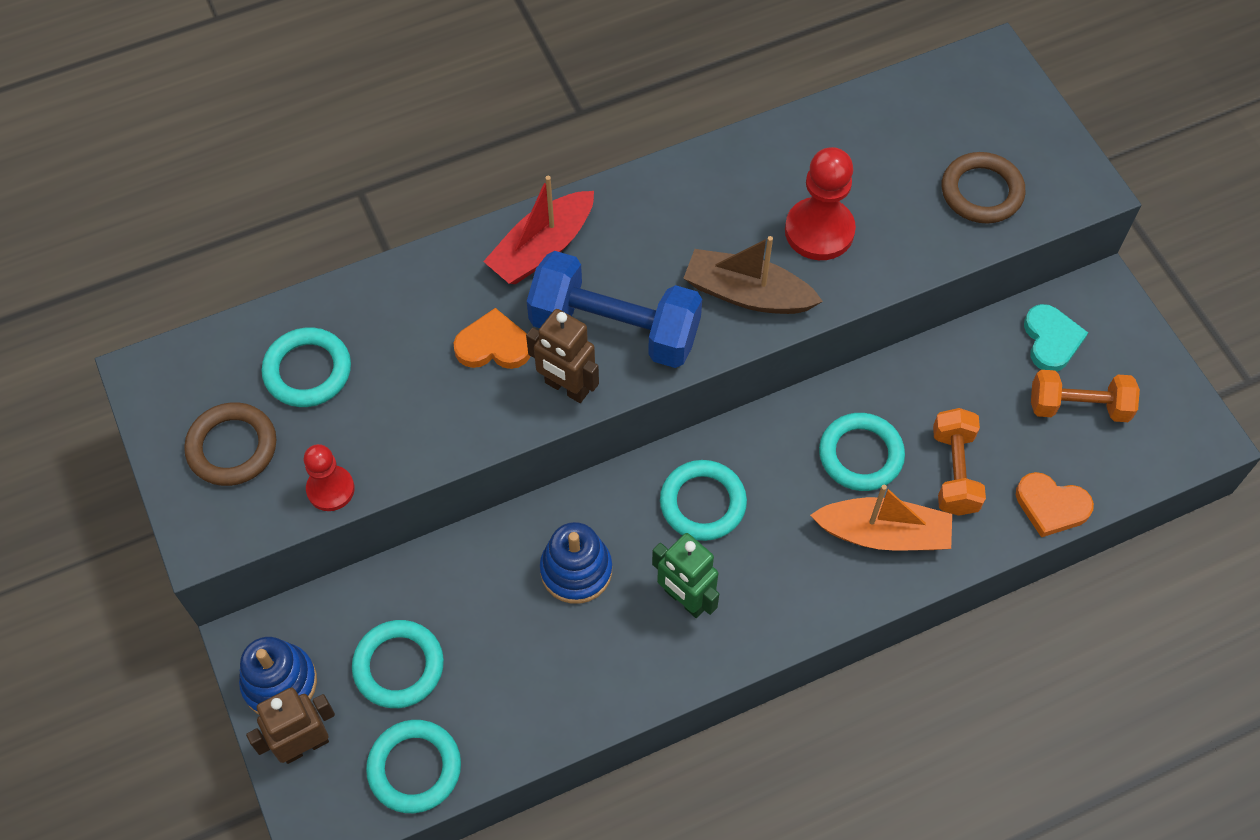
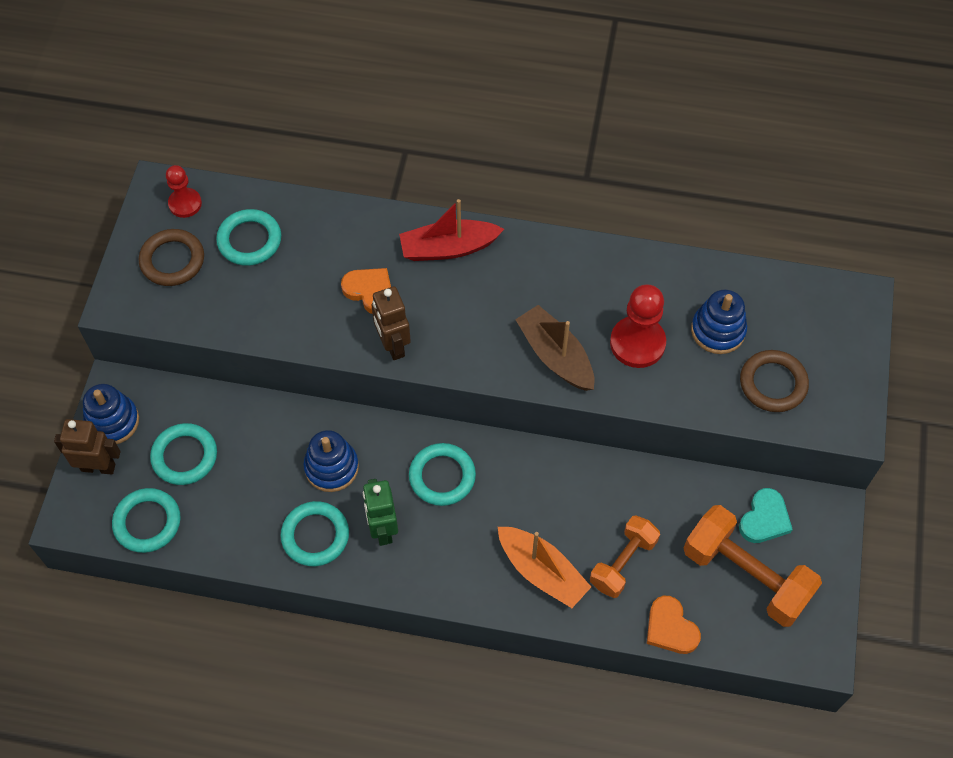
camera: 35 degrees right, 0 degrees up
red pawn [304,444,355,511] -> red pawn moved to [166,165,202,218]
blue dumbbell [527,251,702,368] -> none
turquoise ring [819,413,905,491] -> turquoise ring moved to [281,501,349,566]
orange dumbbell [1031,370,1140,422] -> orange dumbbell [684,505,822,627], size x1.60
none -> blue stacking toy [691,289,747,354]

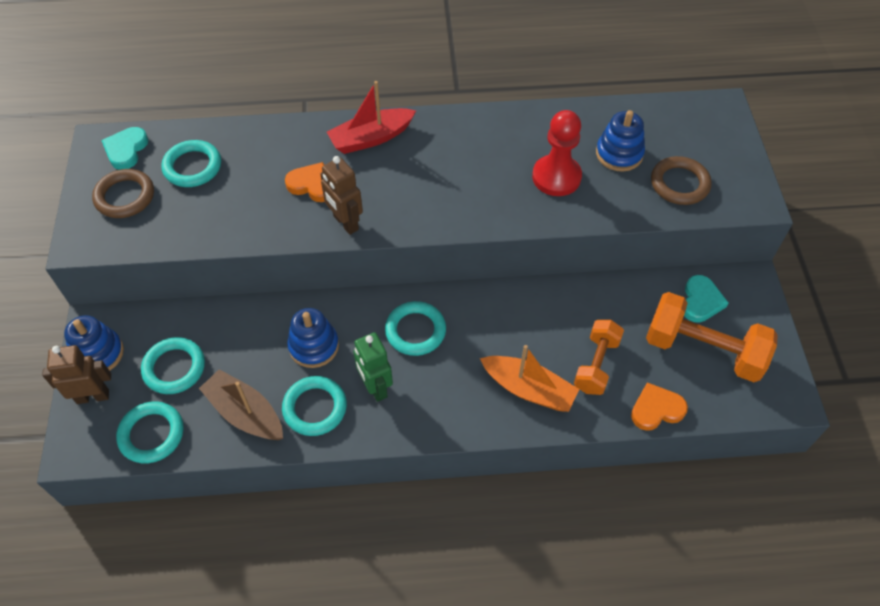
camera: 15 degrees left, 5 degrees down
red pawn [166,165,202,218] -> turquoise heart [101,127,149,170]
brown boat [515,305,594,391] -> brown boat moved to [199,369,283,440]
orange heart [647,596,701,654] -> orange heart turned 120 degrees clockwise [631,382,688,431]

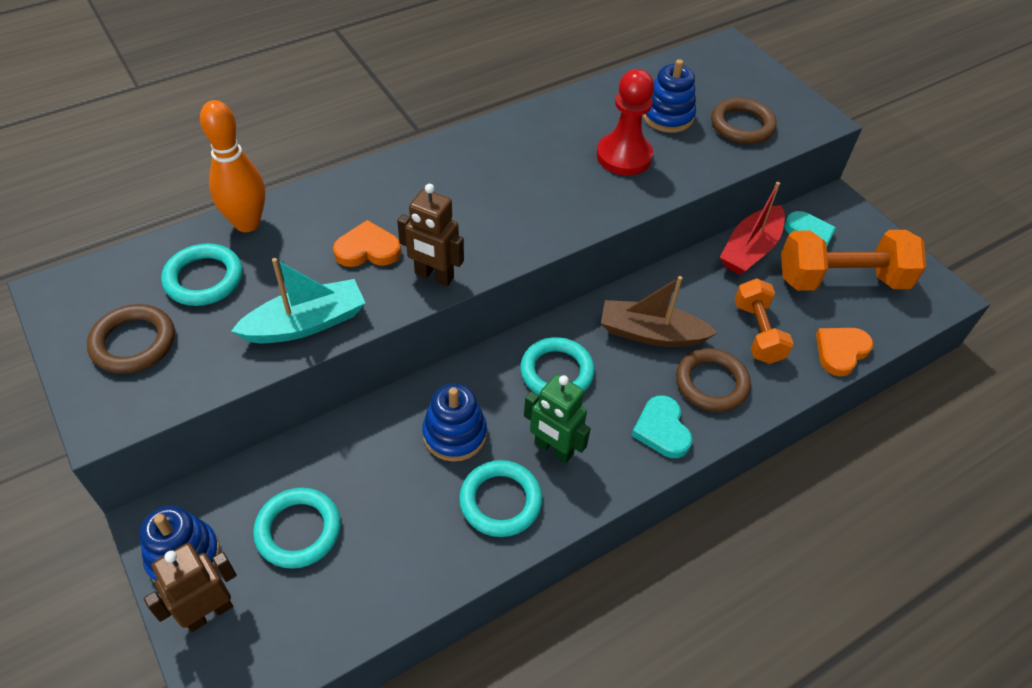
camera: 30 degrees left, 5 degrees down
turquoise heart [101,127,149,170] -> turquoise heart moved to [631,395,693,458]
turquoise ring [116,401,184,464] -> none
brown boat [199,369,283,440] -> brown boat moved to [601,276,718,347]
red boat [327,81,416,154] -> red boat moved to [720,182,785,275]
orange boat [480,345,579,412] -> brown ring [676,348,751,412]
none -> orange bowling pin [200,100,265,232]
none -> turquoise boat [231,258,365,344]

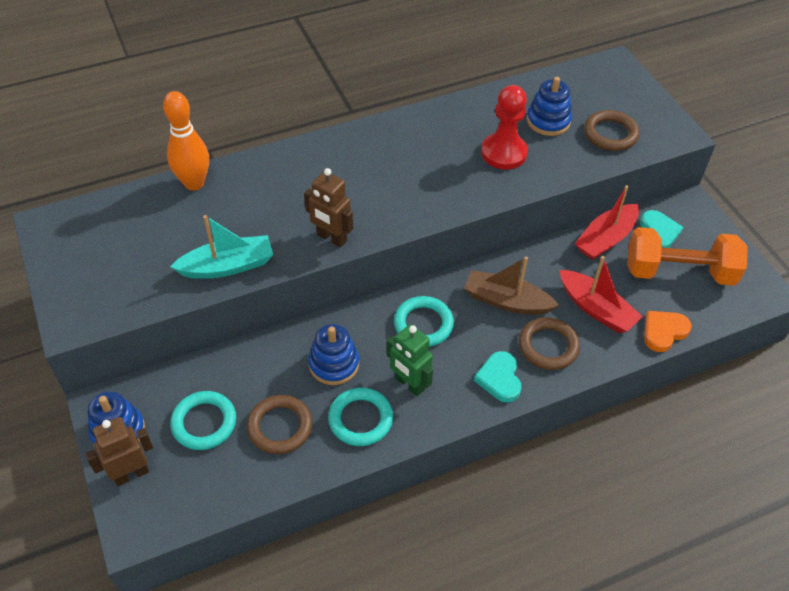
camera: 10 degrees right, 0 degrees up
brown ring [87,304,175,374] -> brown ring moved to [247,395,313,454]
turquoise ring [161,243,243,306] -> none
orange heart [333,220,401,267] -> none
orange dumbbell [735,278,794,364] -> red boat [559,256,643,333]

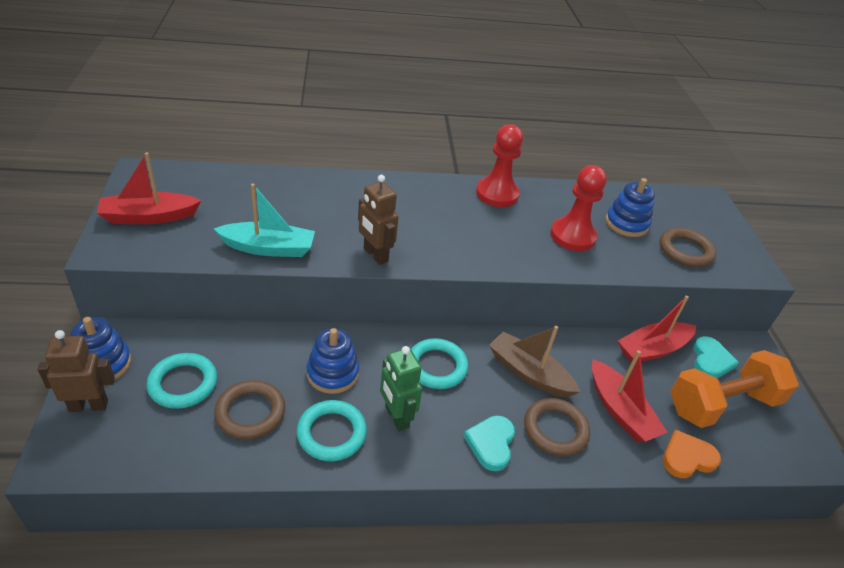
camera: 15 degrees right, 10 degrees down
orange bowling pin [163,91,209,191] -> none
orange dumbbell [627,227,748,286] -> orange dumbbell turned 45 degrees counterclockwise [670,350,799,428]
none -> red boat [97,152,201,224]
none -> red pawn [476,124,523,207]

